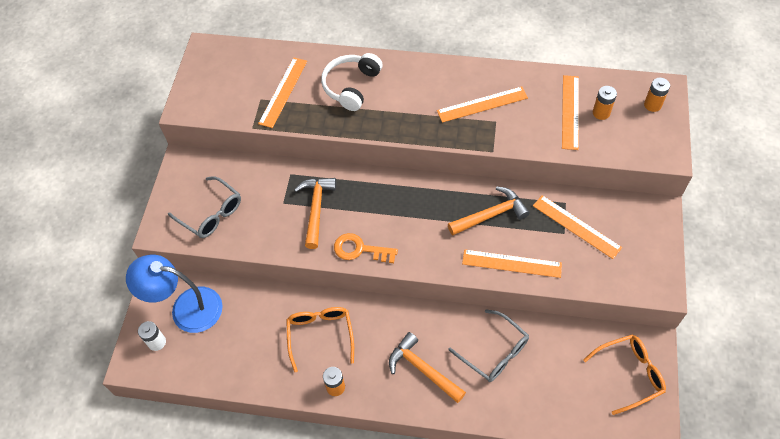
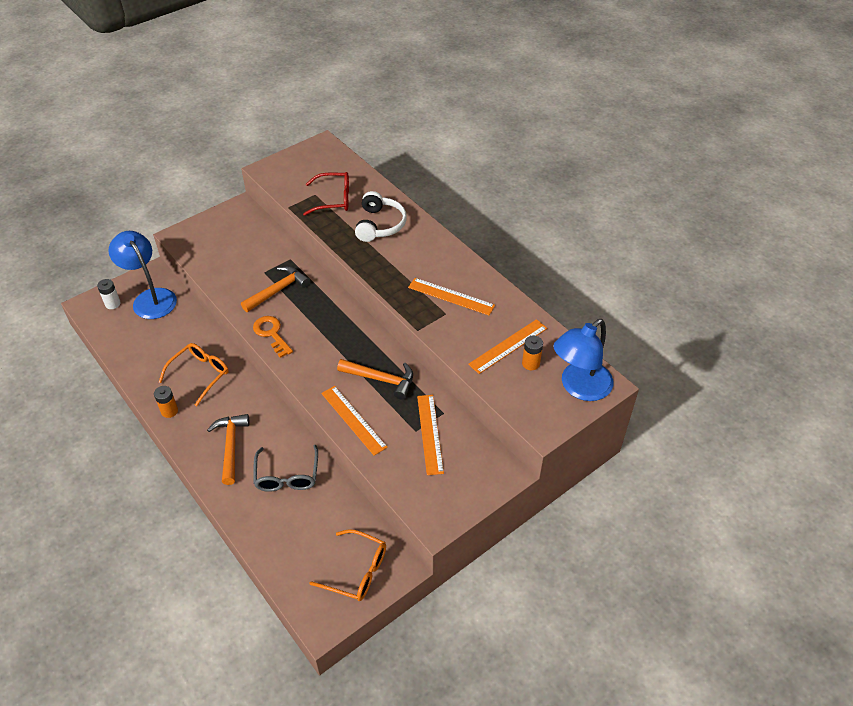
camera: 40 degrees right, 10 degrees down
grey glasses [168,176,241,238] -> none
orange ruler [258,57,307,128] -> red glasses [303,172,349,216]
white headphones [321,53,382,111] -> white headphones turned 120 degrees clockwise [355,191,407,242]
orange battery [644,78,670,112] -> blue lamp [553,319,613,401]

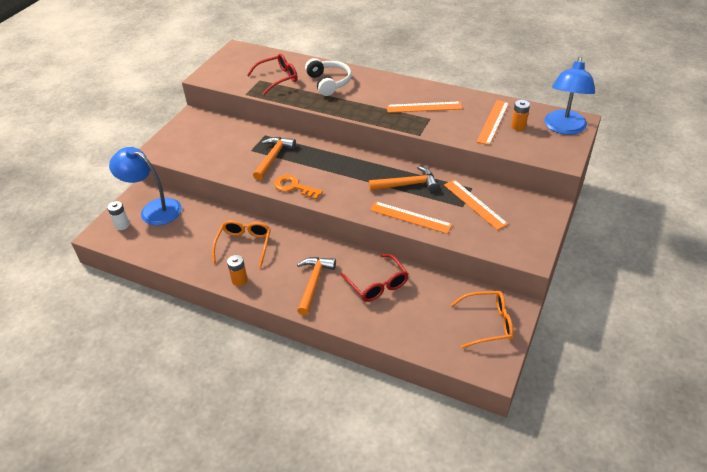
camera: 25 degrees left, 5 degrees down
orange hammer [207,414,250,485] -> orange hammer turned 45 degrees clockwise [297,257,336,316]
grey glasses [253,445,318,492] -> red glasses [340,254,409,302]

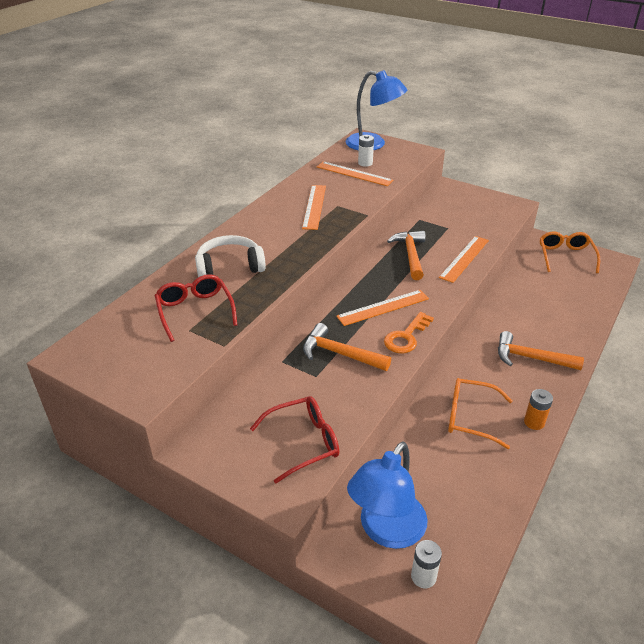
camera: 85 degrees left, 5 degrees down
red glasses [340,254,409,302] -> red glasses moved to [250,396,339,484]
orange ruler [444,180,508,230] -> orange ruler moved to [336,290,429,326]
orange battery [511,100,530,131] -> white battery [358,135,374,167]

